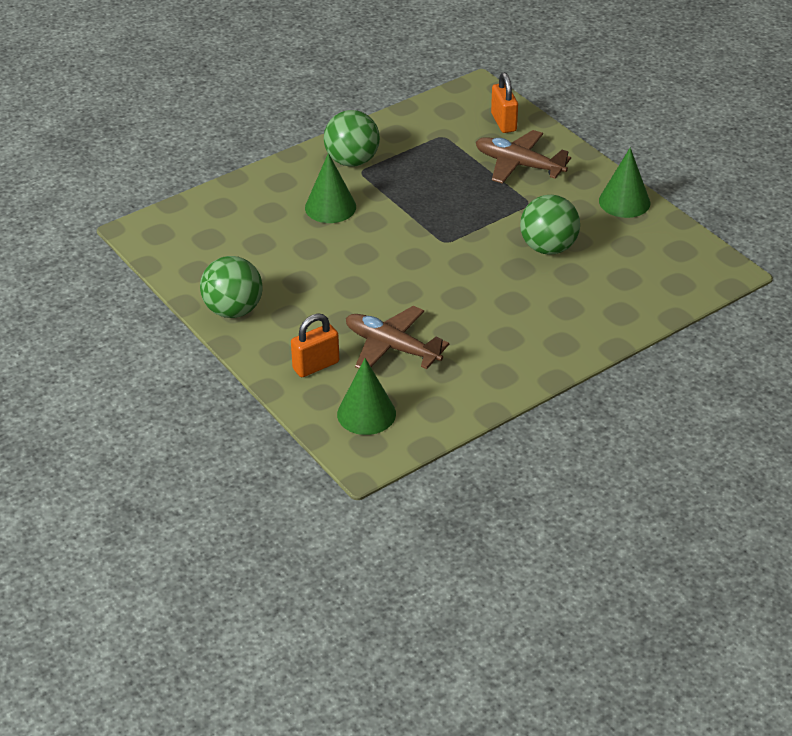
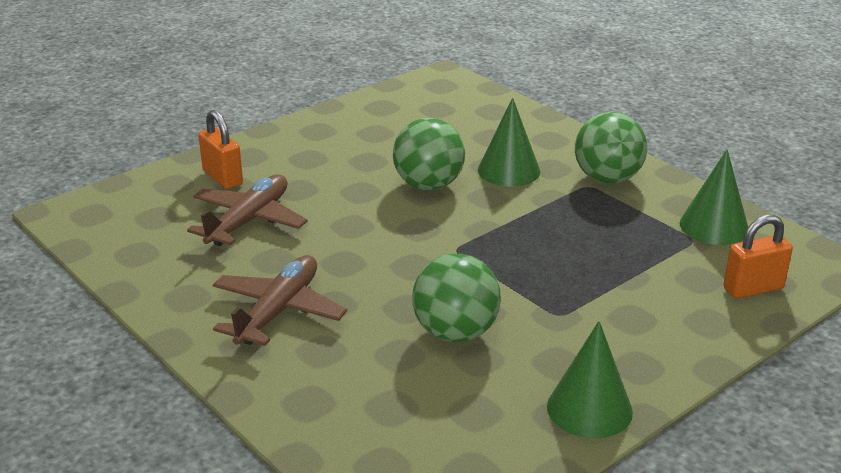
camera: 85 degrees right, 10 degrees down
green ball [200,256,263,318] -> green ball moved to [393,118,465,190]
green cone [337,358,396,435] -> green cone moved to [680,149,748,245]
brown plane [476,130,571,184] -> brown plane moved to [213,255,347,346]

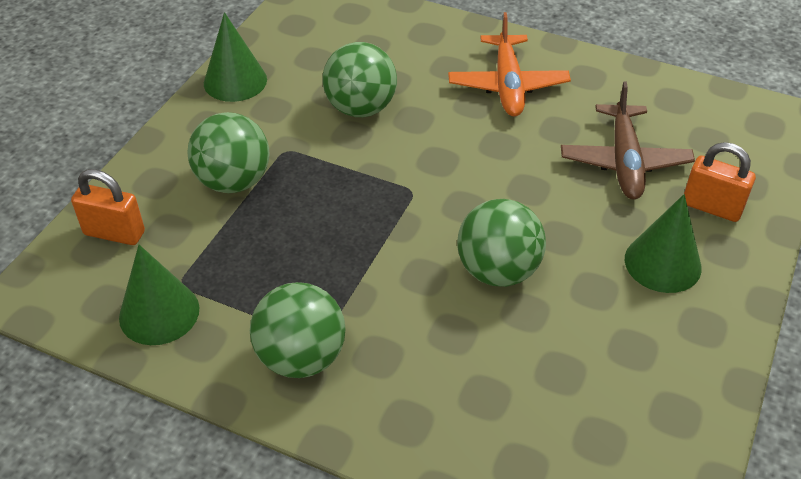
camera: 155 degrees right, 15 degrees up
brown plane [213,255,347,346] -> orange plane [448,12,571,117]
green cone [478,97,540,186] -> green cone moved to [625,194,702,293]
orange padlock [723,215,793,299] -> orange padlock turned 60 degrees clockwise [71,169,145,245]
none -> green ball [188,112,270,193]

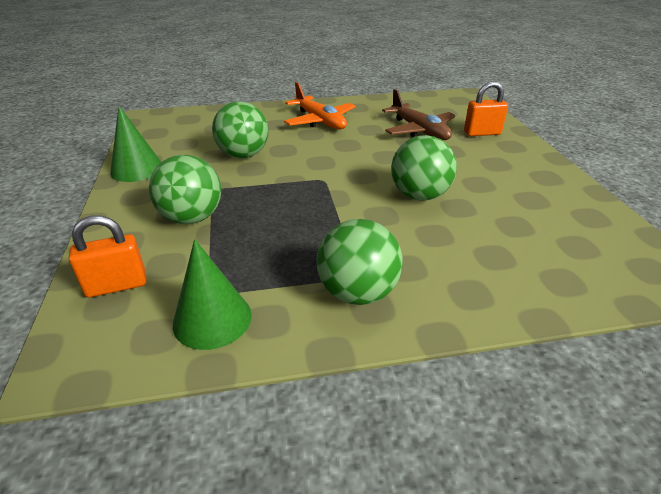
camera: 35 degrees left, 10 degrees down
green cone [625,194,702,293] -> none

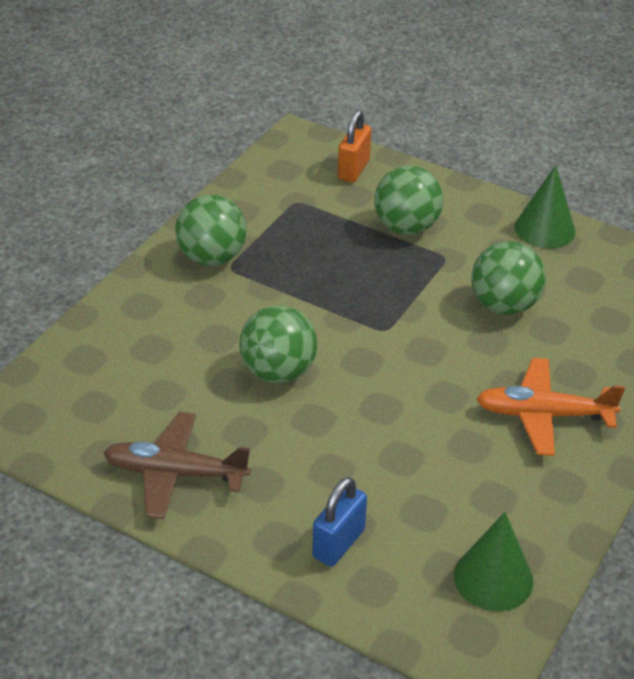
camera: 130 degrees right, 5 degrees up
green cone [173,239,252,350] -> green cone moved to [454,512,534,611]
brown plane [382,89,456,140] -> brown plane moved to [103,412,251,519]
orange padlock [464,81,508,136] -> blue padlock [312,477,367,567]

